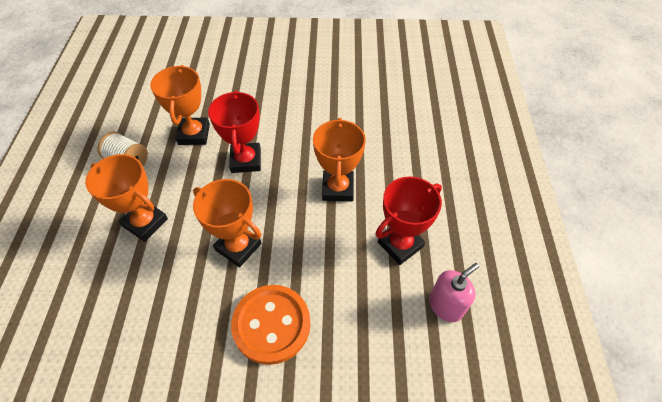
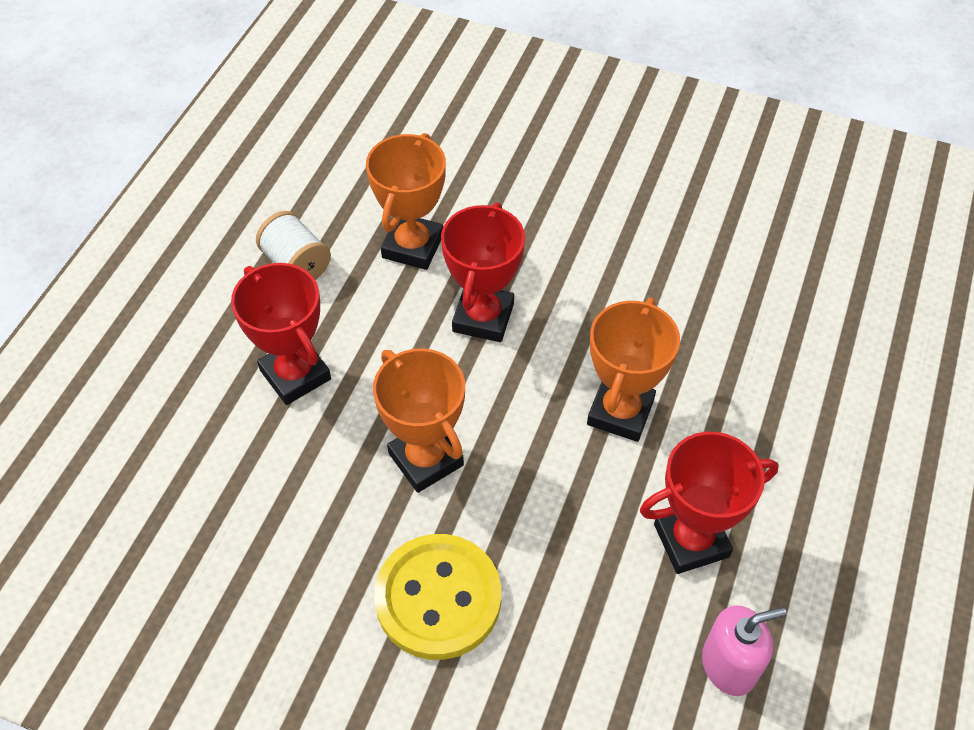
camera: 20 degrees right, 0 degrees up
orange trophy [85,154,168,242] -> red trophy [231,263,331,405]
orange button [231,285,310,365] -> yellow button [374,534,501,660]

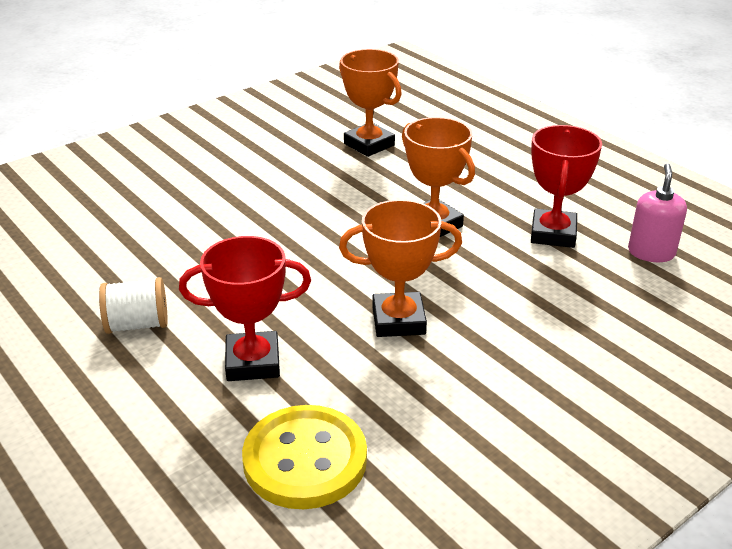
camera: 60 degrees left, 20 degrees down
orange trophy [366,133,446,270] -> orange trophy moved to [339,49,402,157]
yellow button [374,534,501,660] -> yellow button moved to [242,405,367,509]
red trophy [441,202,525,342] -> none

